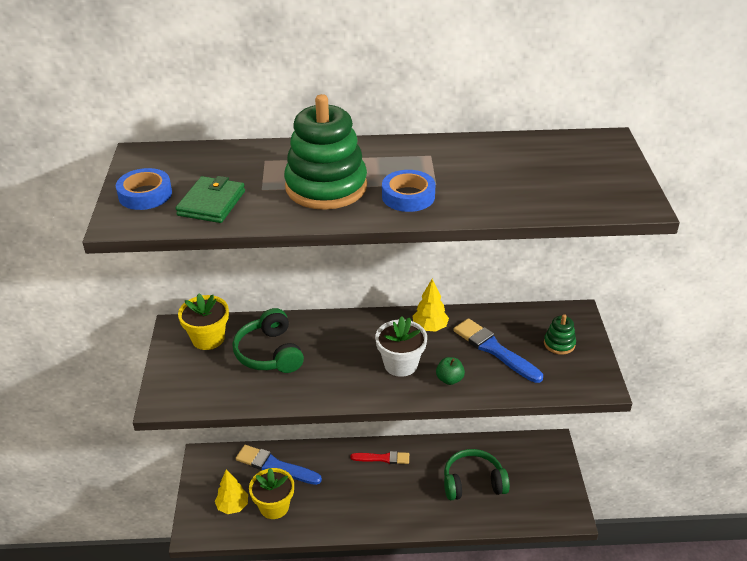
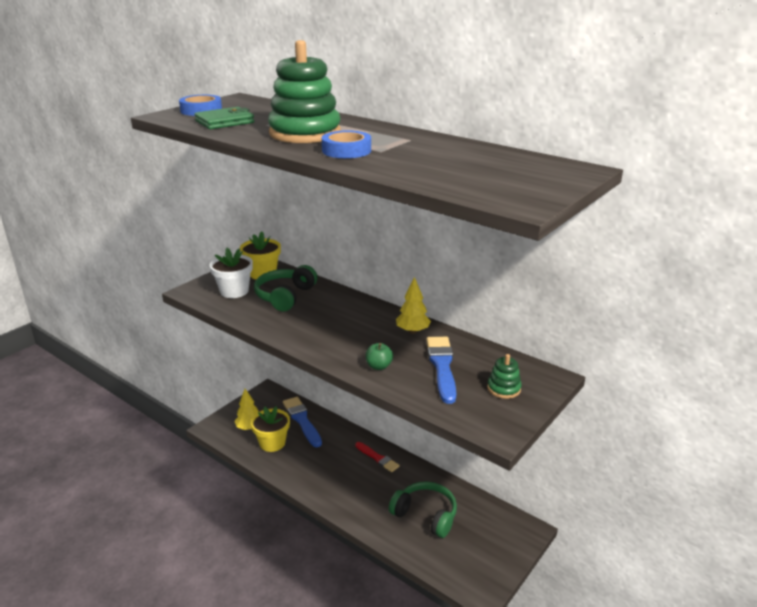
camera: 40 degrees right, 10 degrees down
white flower pot [375,316,427,377] -> white flower pot moved to [209,248,253,298]

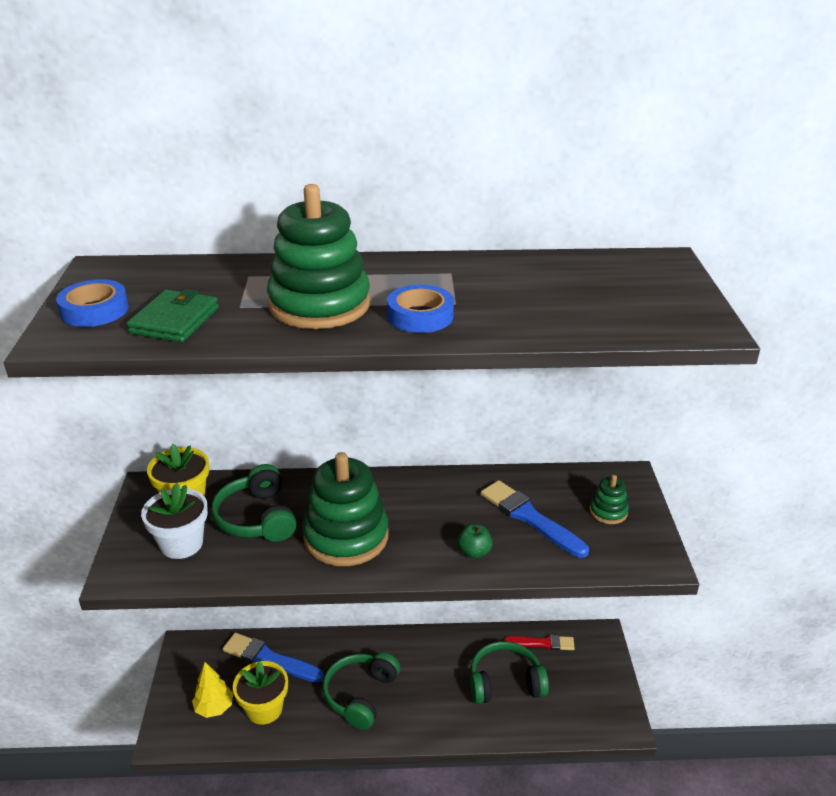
camera: 40 degrees left, 5 degrees up
red brush [355,442,400,472] -> red brush moved to [504,635,575,650]
yellow tree [396,277,431,334] -> none
none -> green stacking toy [302,452,389,566]
none -> green headphones [322,652,400,730]

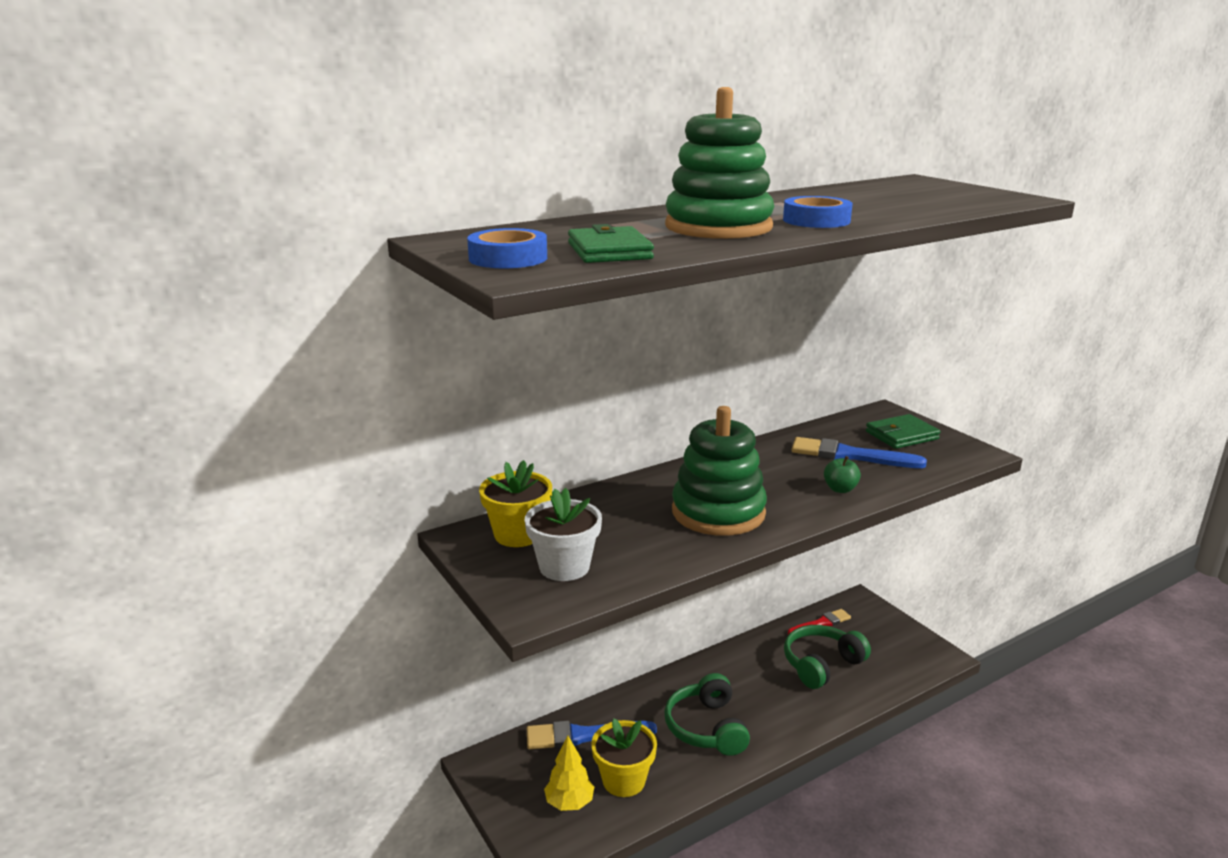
camera: 30 degrees left, 10 degrees down
green headphones [211,464,297,542] -> none
green stacking toy [589,475,629,524] -> green wallet [866,414,940,449]

